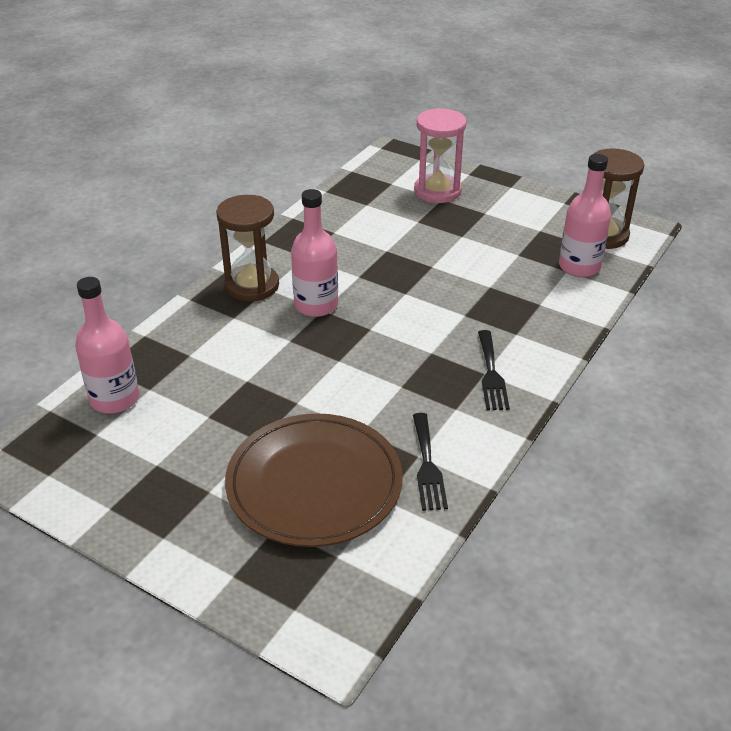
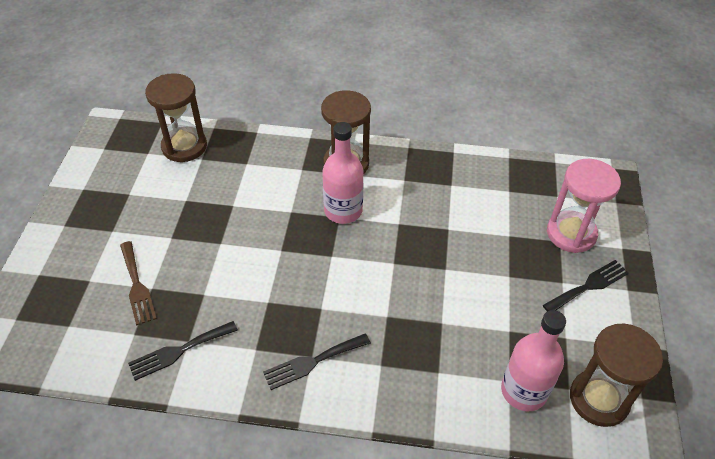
camera: 65 degrees right, 10 degrees up
pink bottle [75,277,139,413] -> brown hourglass [145,73,207,162]
brown plate [225,413,403,547] -> brown fork [120,241,157,325]
none -> black fork [543,260,629,311]

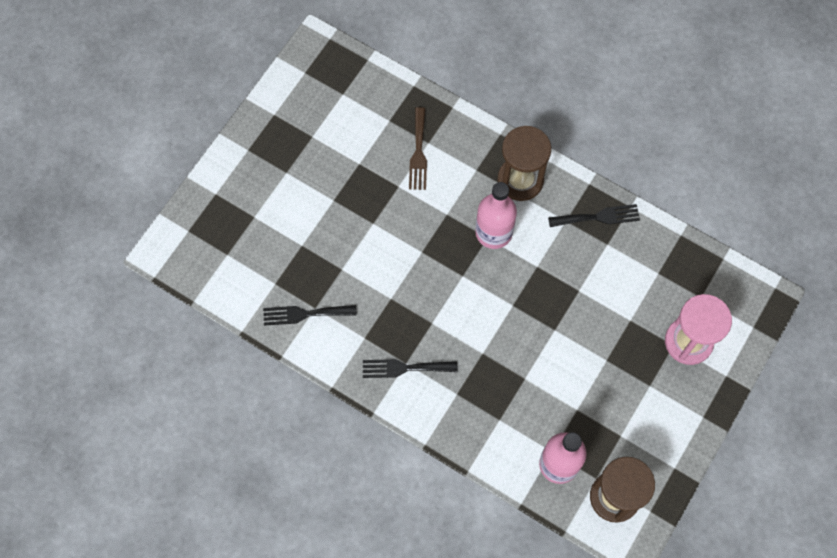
camera: 25 degrees right, 20 degrees up
brown fork [120,241,157,325] -> brown fork moved to [409,107,427,190]
brown hourglass [145,73,207,162] -> none
black fork [543,260,629,311] -> black fork moved to [548,204,640,227]

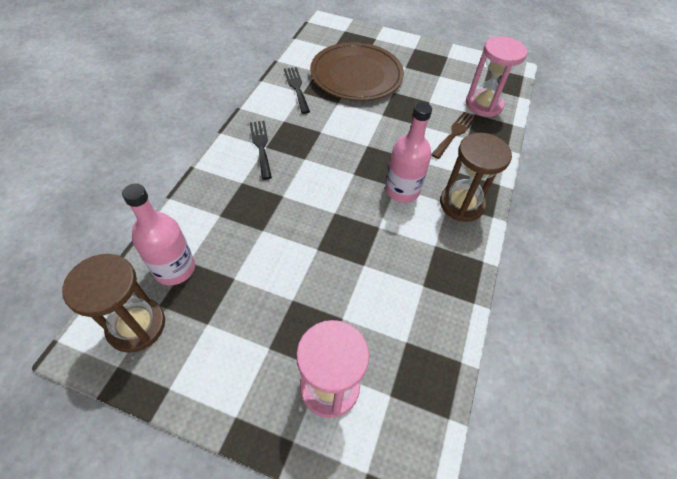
camera: 75 degrees right, 15 degrees down
brown fork [409,107,427,190] -> brown fork turned 135 degrees clockwise [431,112,476,159]
black fork [548,204,640,227] -> none
none -> brown plate [310,42,404,101]
none -> pink hourglass [466,36,527,117]

